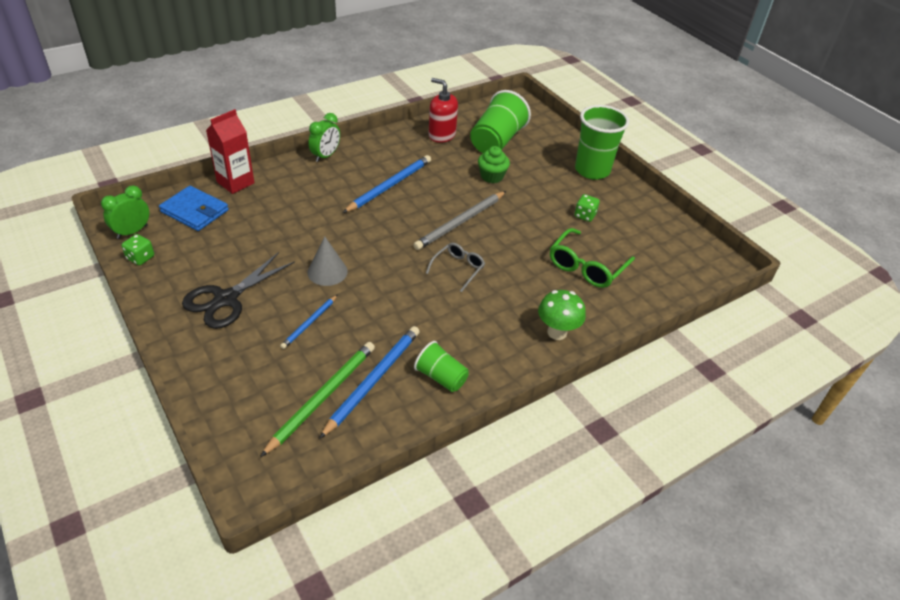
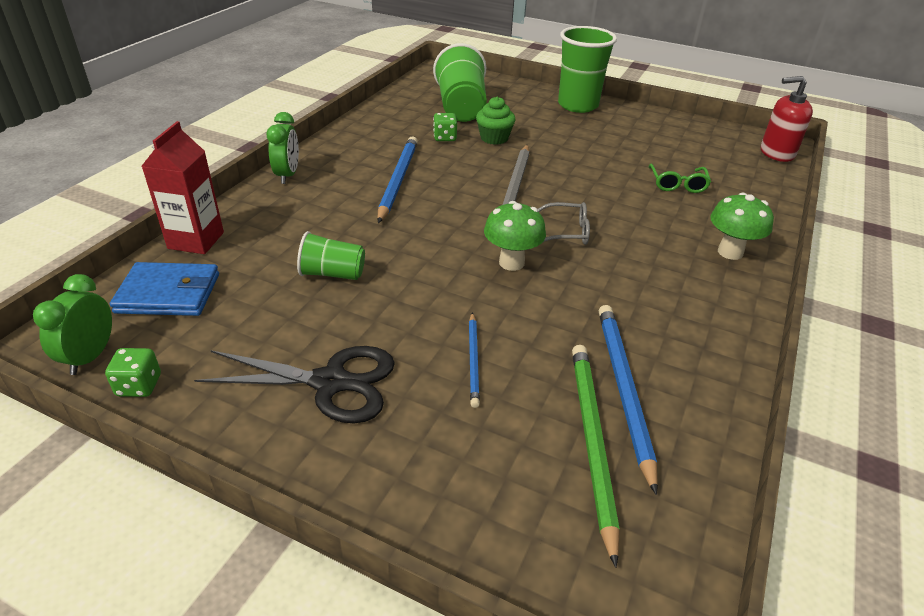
camera: 30 degrees left, 5 degrees down
black scissors [182,252,295,329] -> black scissors turned 90 degrees counterclockwise [194,346,395,423]
grey cone [307,236,348,286] -> none
green cup [414,341,469,392] -> green cup moved to [297,231,365,280]
grey glasses [426,243,485,292] -> grey glasses turned 90 degrees clockwise [538,202,590,245]
red soap dispenser [428,78,458,143] -> red soap dispenser moved to [761,76,813,162]
green glasses [550,228,635,288] -> green glasses [649,163,711,193], size x0.64
green dice [575,194,600,222] -> green dice moved to [433,113,457,141]
none -> green mushroom [484,201,546,271]

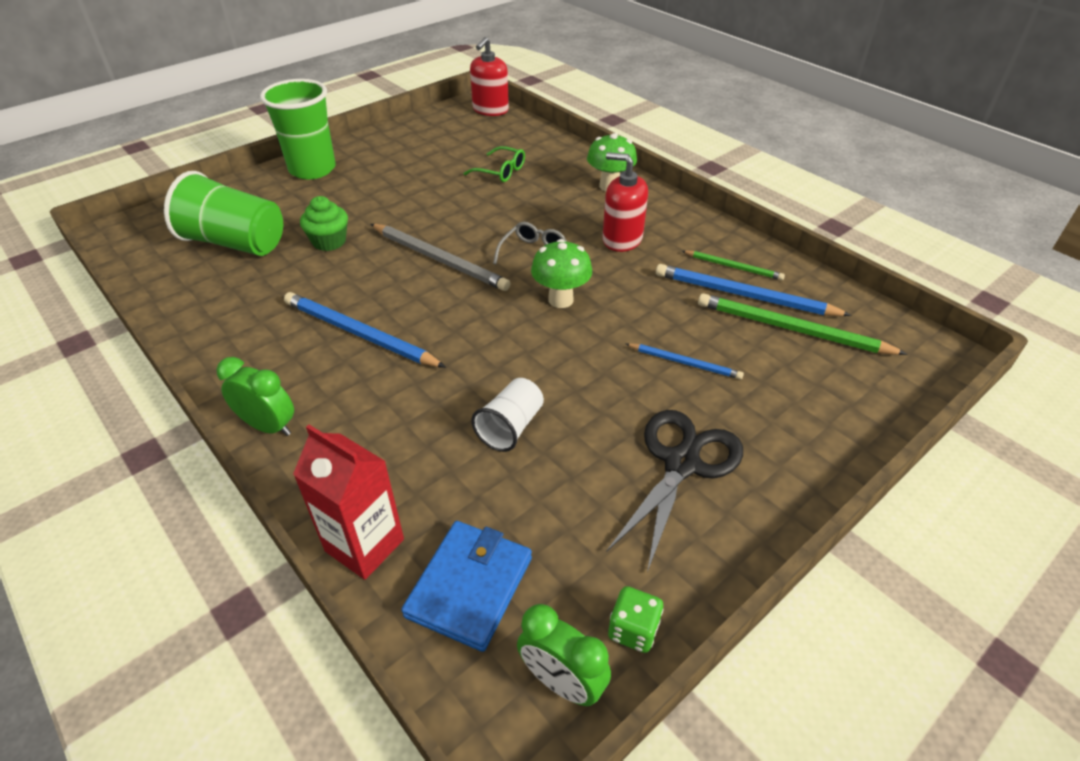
camera: 65 degrees left, 5 degrees up
green cup [297,231,365,280] -> white cup [471,378,544,452]
green dice [433,113,457,141] -> none
none -> red soap dispenser [602,152,648,252]
none -> green pencil [682,250,785,280]

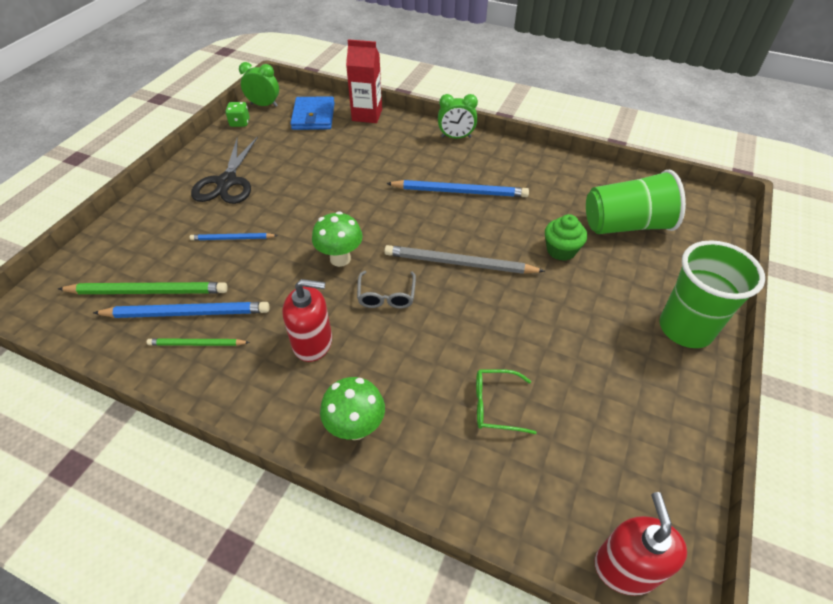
camera: 155 degrees right, 5 degrees up
white cup [471,378,544,452] -> none

